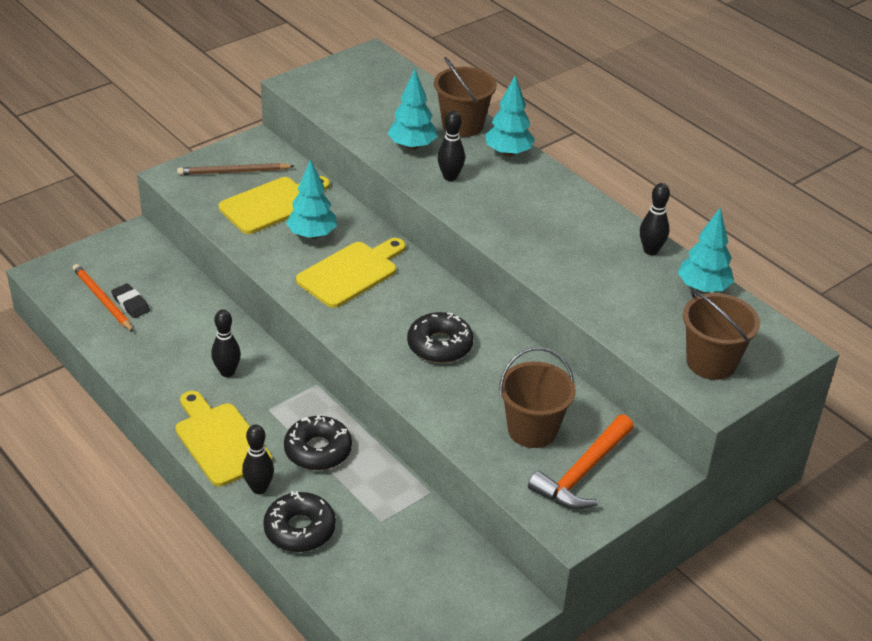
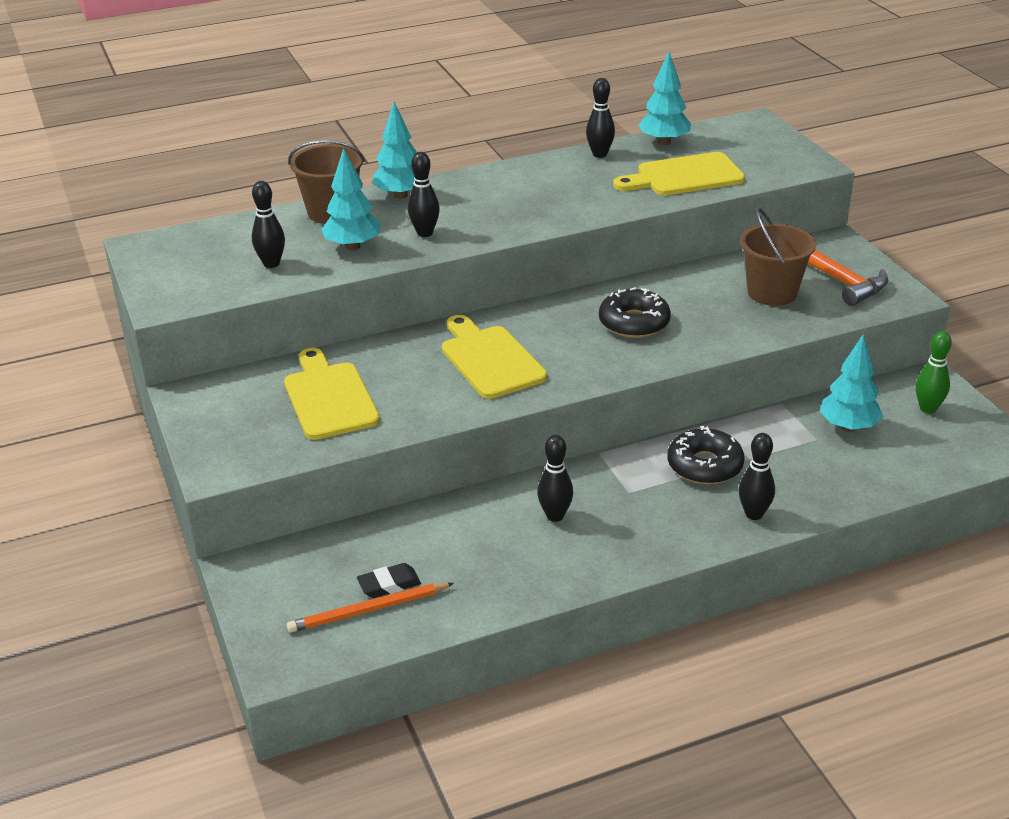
camera: 70 degrees left, 5 degrees down
yellow cutting board [175,391,272,487] -> yellow cutting board moved to [613,152,745,196]
brown pencil [177,163,294,175] -> none
black donut [263,491,336,552] -> none
turquoise tree [286,159,337,239] -> turquoise tree moved to [820,334,883,432]
brown bucket [683,291,760,380] -> none
none -> black bowling pin [252,181,285,268]
none -> green bowling pin [916,331,952,414]

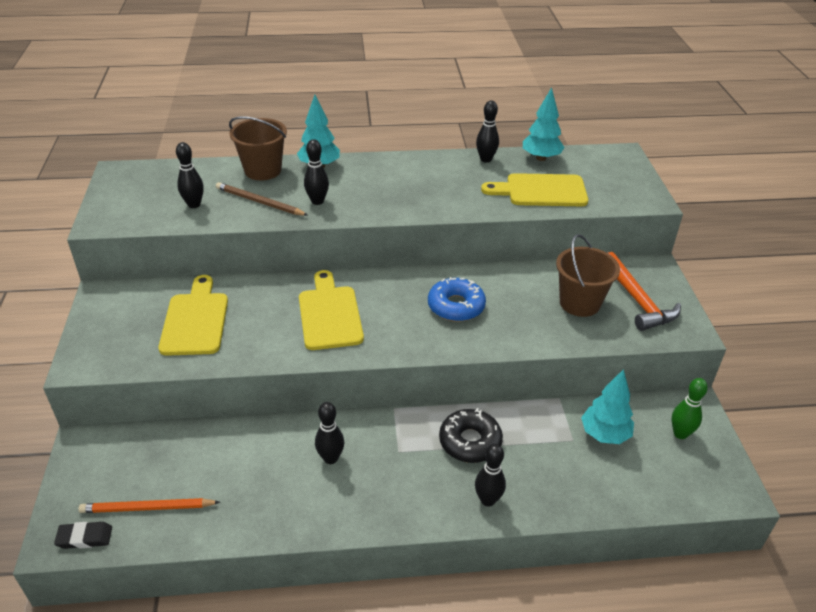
camera: 15 degrees right, 5 degrees up
turquoise tree [321,148,381,250] -> brown pencil [216,182,308,216]
black eraser [357,563,421,598] -> black eraser moved to [54,522,112,549]
black donut [599,287,671,338] -> blue donut [428,277,486,322]

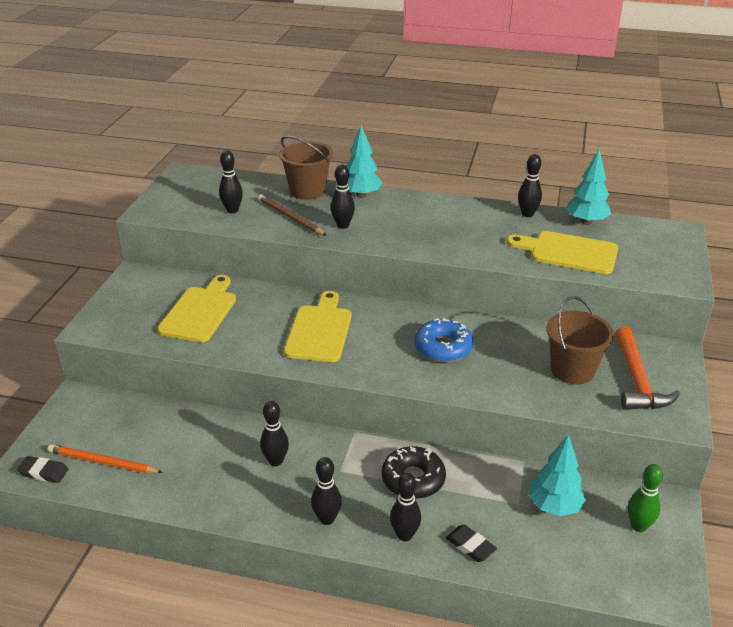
camera: 20 degrees right, 5 degrees down
none -> black bowling pin [311,457,342,525]
none -> black eraser [446,525,497,562]

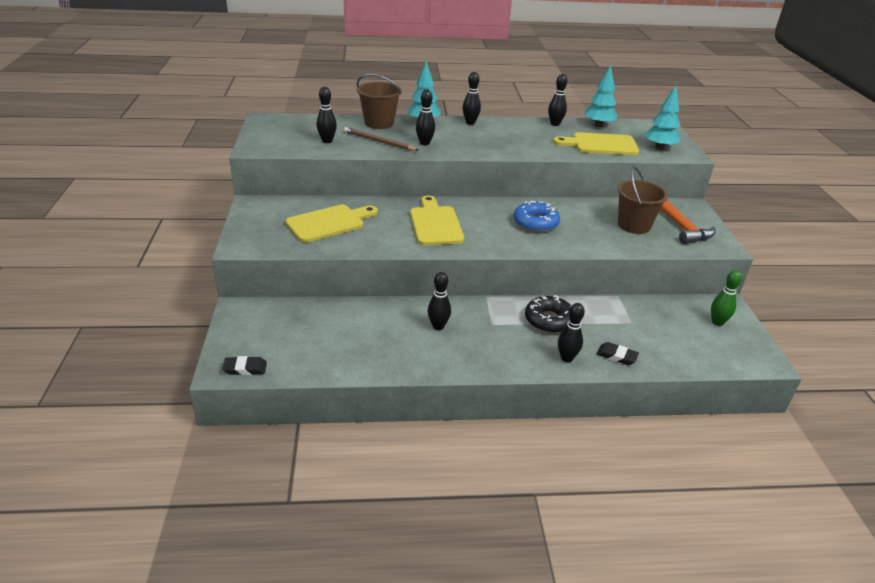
camera: 20 degrees left, 0 degrees up
orange pencil [48,444,163,473] -> none
yellow cutting board [157,275,236,342] -> yellow cutting board turned 60 degrees clockwise [286,205,378,243]
black bowling pin [311,457,342,525] -> black bowling pin moved to [462,72,481,125]
turquoise tree [529,434,586,516] -> turquoise tree moved to [645,86,680,150]

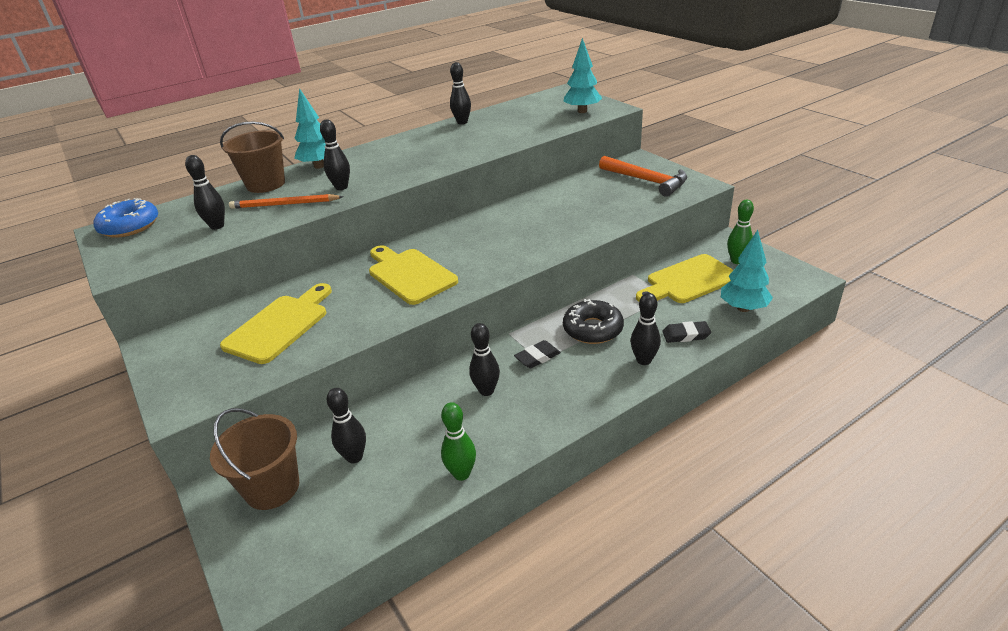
camera: 25 degrees left, 0 degrees up
black eraser [222,356,267,375] -> black eraser moved to [514,340,561,368]
brown pencil [344,127,419,151] -> orange pencil [229,194,343,209]
black bowling pin [462,72,481,125] -> black bowling pin moved to [327,388,366,463]
blue donut [513,201,560,232] -> blue donut moved to [94,198,158,238]
yellow cutting board [553,132,639,155] -> yellow cutting board moved to [636,254,733,303]
turquoise tree [584,65,618,127] -> turquoise tree moved to [721,230,773,312]
brown bucket [617,166,669,234] -> brown bucket moved to [210,408,299,510]
none -> green bowling pin [441,402,476,481]

